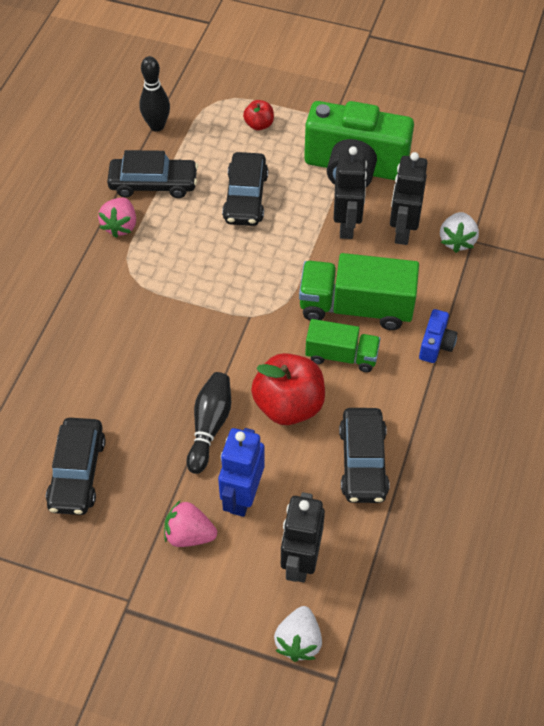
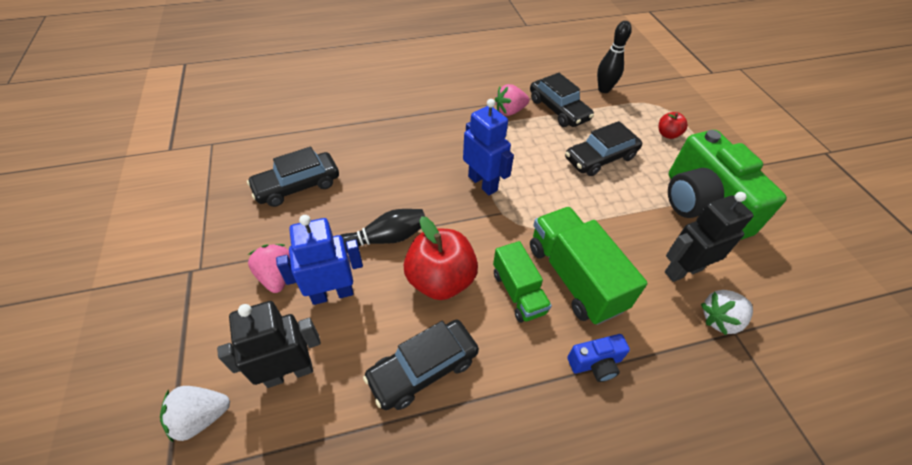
camera: 55 degrees right, 5 degrees down
black robot [334,146,367,239] -> none
none -> blue robot [463,99,514,195]

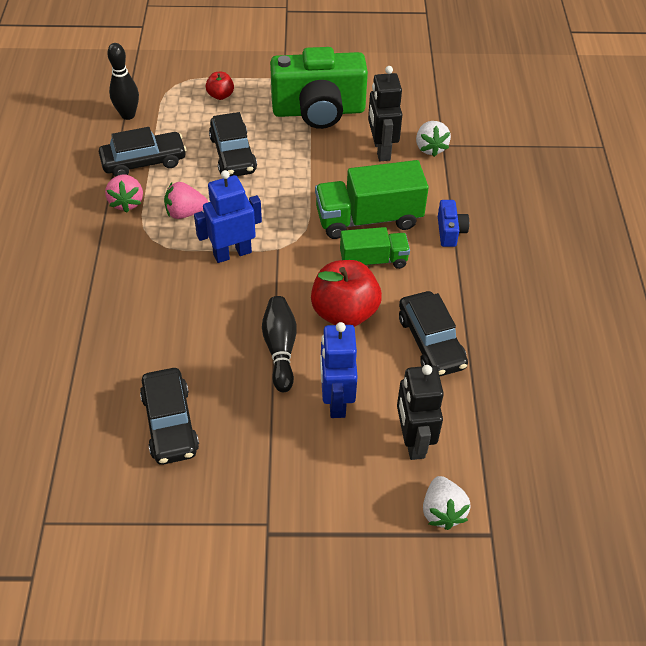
camera: 75 degrees left, 0 degrees up
pink strawberry [248,244,290,293] -> pink strawberry moved to [164,182,208,219]

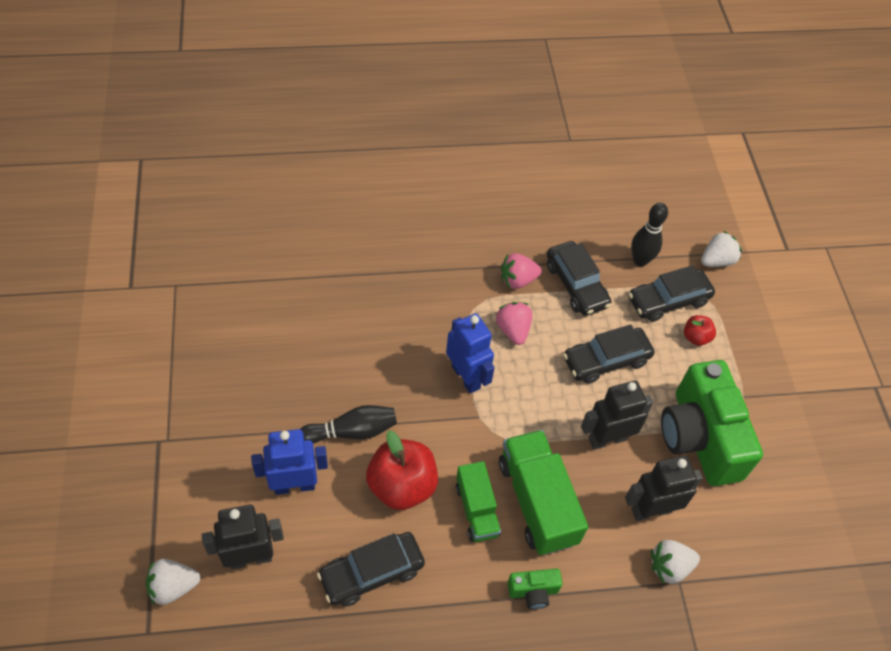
camera: 80 degrees right, 5 degrees up
black car [140,368,199,465] -> black car moved to [629,265,715,322]
blue camera [438,200,469,247] -> green camera [508,569,562,609]
none -> black robot [581,381,653,450]
none -> white strawberry [701,231,742,267]

